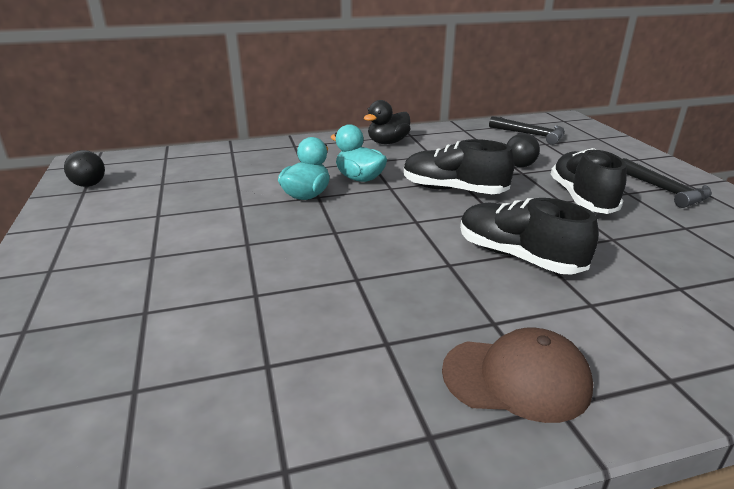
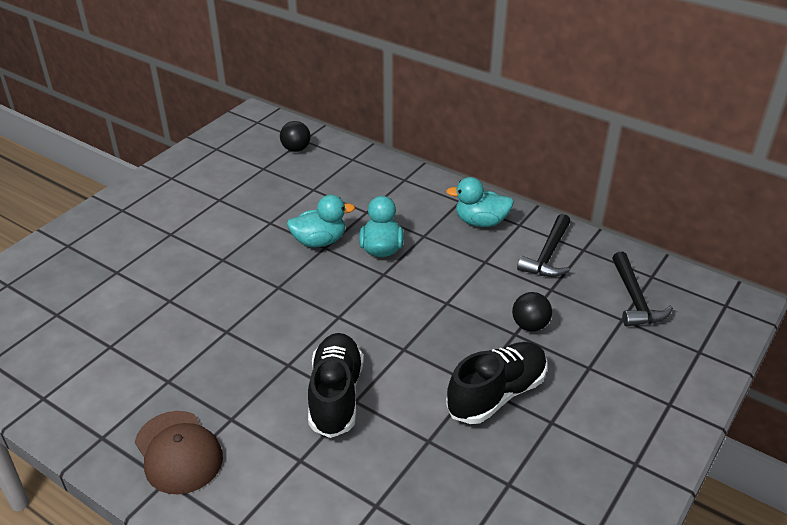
camera: 50 degrees right, 10 degrees up
black ball [64,150,105,187] -> black ball moved to [280,121,310,152]
black duck [364,100,411,144] -> turquoise duck [446,177,514,227]
black shoe [404,139,514,194] -> none
black hammer [623,158,712,208] -> black hammer moved to [517,214,571,277]

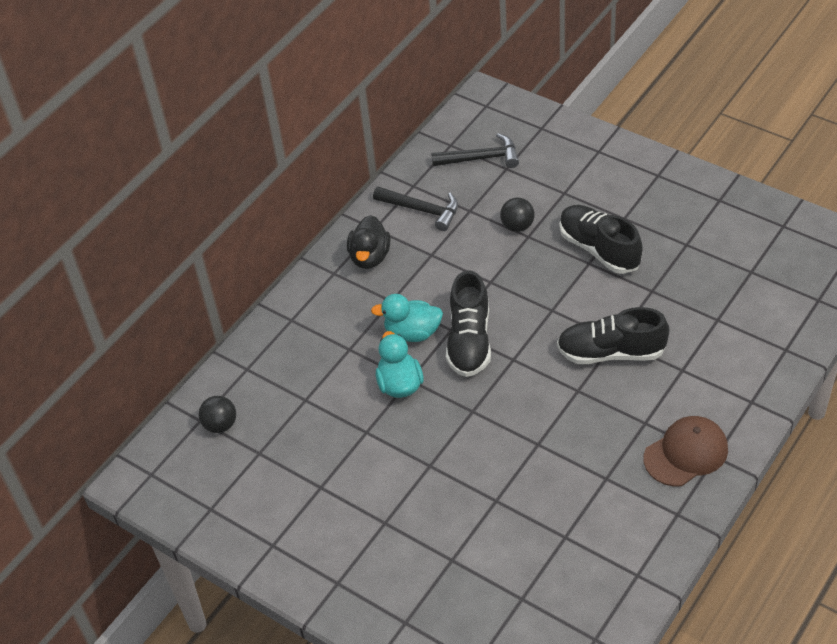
camera: 85 degrees left, 10 degrees up
turquoise duck [446,177,514,227] -> black duck [347,215,390,269]
none -> black shoe [446,270,491,377]

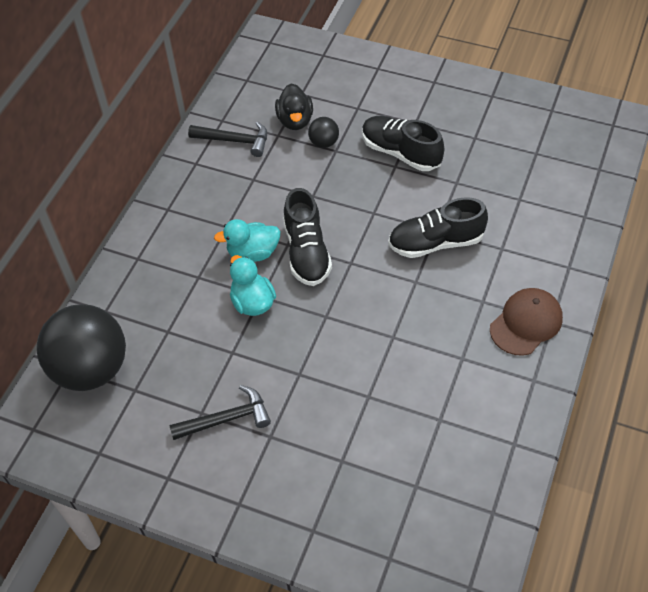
camera: 15 degrees left, 5 degrees up
black ball [198,396,236,433] -> black ball [37,304,126,391], size x2.35
black duck [347,215,390,269] -> black duck moved to [275,84,313,130]
black hammer [431,133,519,168] -> black hammer moved to [169,385,271,440]

